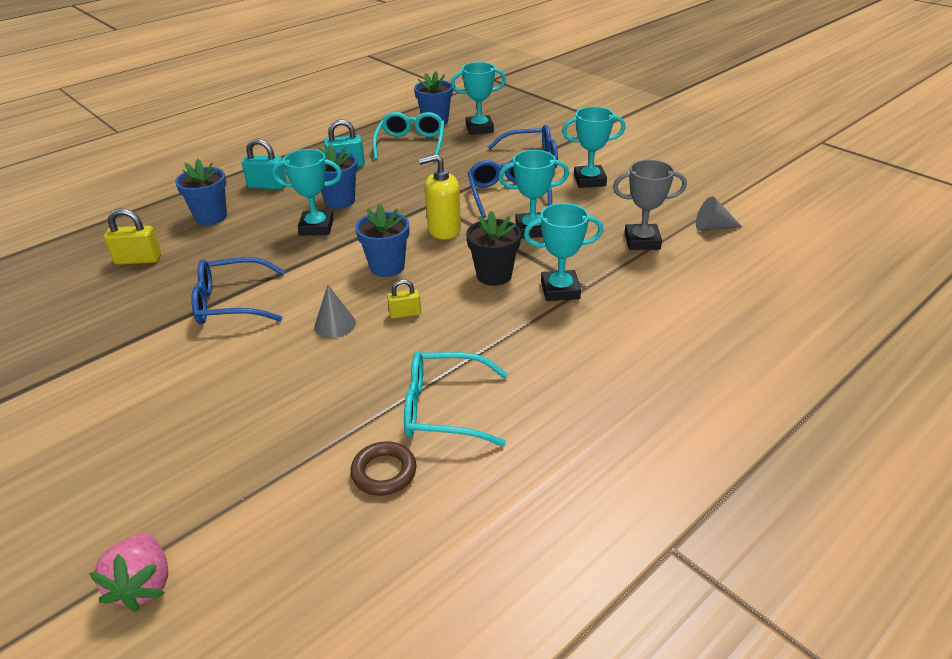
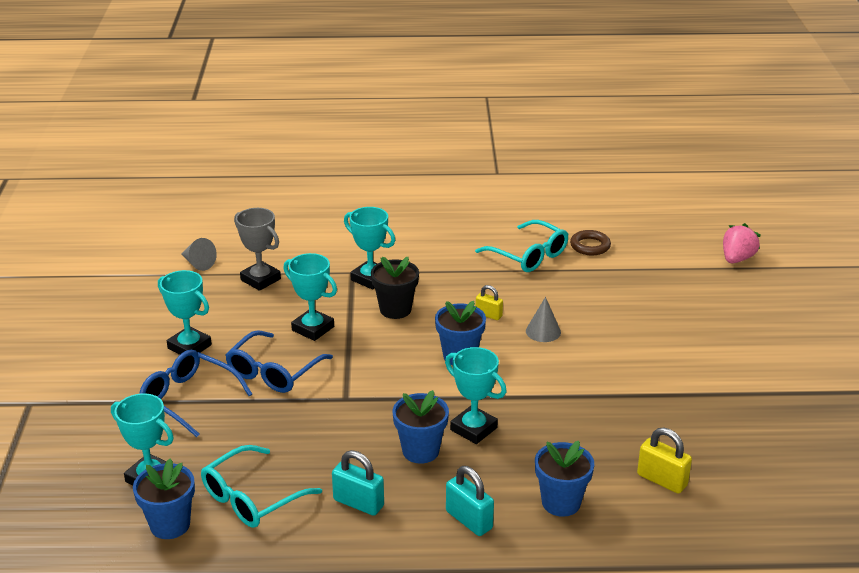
camera: 140 degrees left, 5 degrees down
blue glasses [191,257,285,324] -> none
yellow soap dispenser [418,154,461,239] -> none

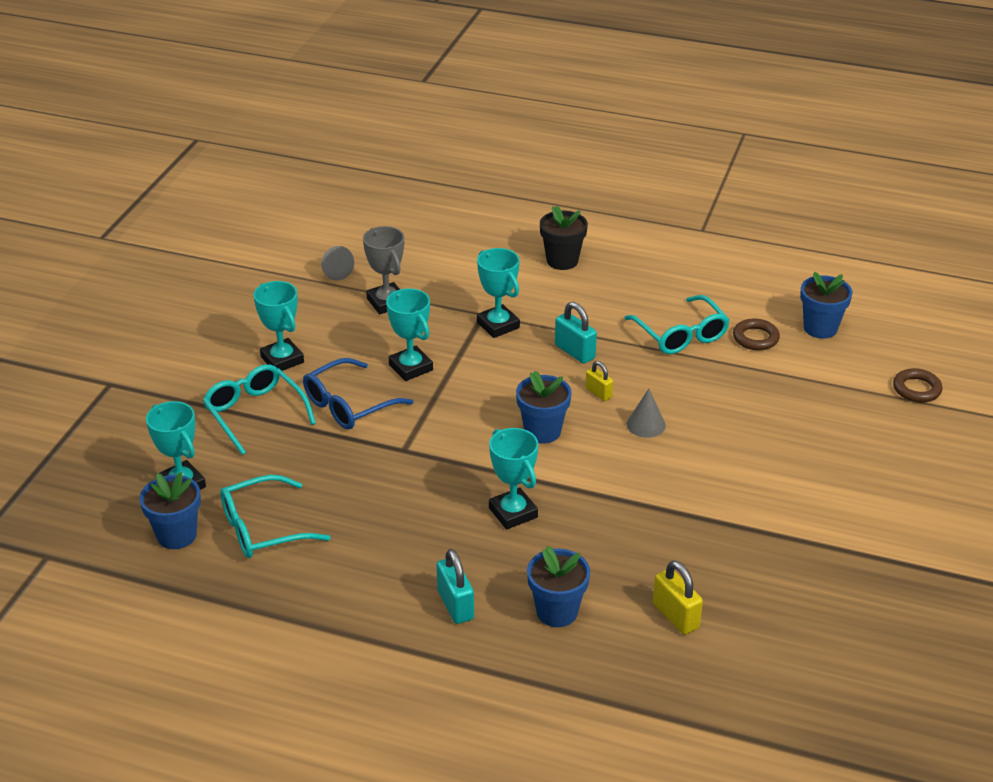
camera: 20 degrees right, 5 degrees up
blue glasses [139,350,252,437] -> turquoise glasses [203,364,316,455]
turquoise padlock [332,450,384,516] -> turquoise padlock moved to [555,302,597,364]
black flower pot [371,257,419,319] -> black flower pot moved to [540,206,588,270]
blue flower pot [392,390,449,464] -> blue flower pot moved to [800,272,853,339]
pink strawberry [723,223,761,263] -> brown ring [893,368,943,403]

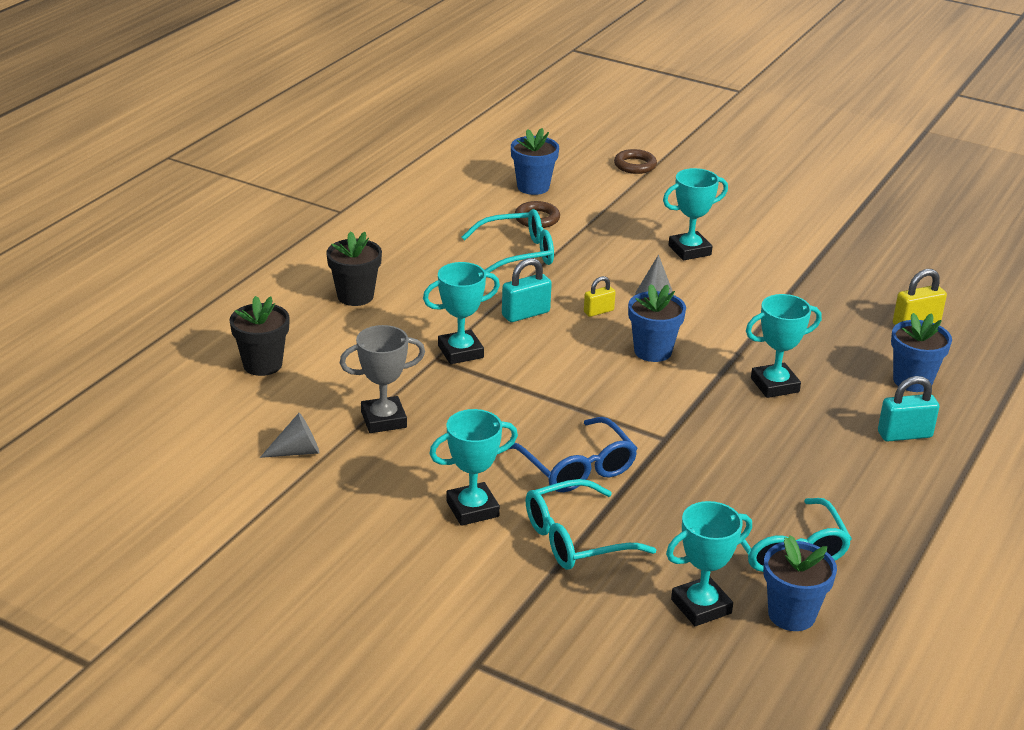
camera: 80 degrees left, 5 degrees down
turquoise trophy [386,288,433,381] -> turquoise trophy moved to [663,168,728,260]
none -> black flower pot [229,296,290,376]

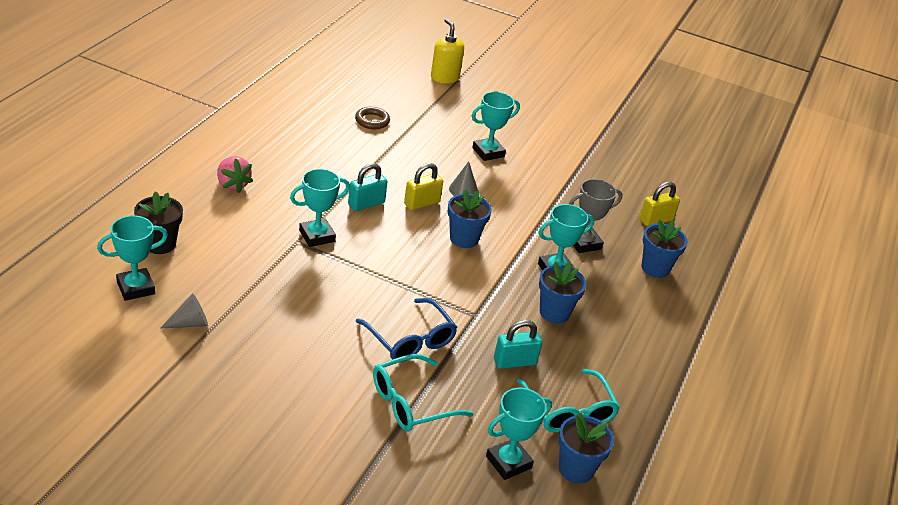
camera: 10 degrees left, 5 degrees up
black flower pot [326,231,382,306] -> pink strawberry [217,156,253,193]
grey trophy [340,325,425,433] -> grey trophy moved to [569,179,622,253]
turquoise trophy [429,409,518,526] -> turquoise trophy moved to [97,216,168,301]
turquoise glasses [462,209,554,273] -> none
blue flower pot [511,128,559,195] -> blue flower pot moved to [539,261,586,323]
yellow padlock [584,276,616,317] -> yellow padlock [404,163,443,210], size x1.57
brown ring [614,149,657,174] -> yellow soap dispenser [431,18,464,83]
turquoise padlock [878,376,939,442] -> turquoise padlock moved to [494,320,542,369]

